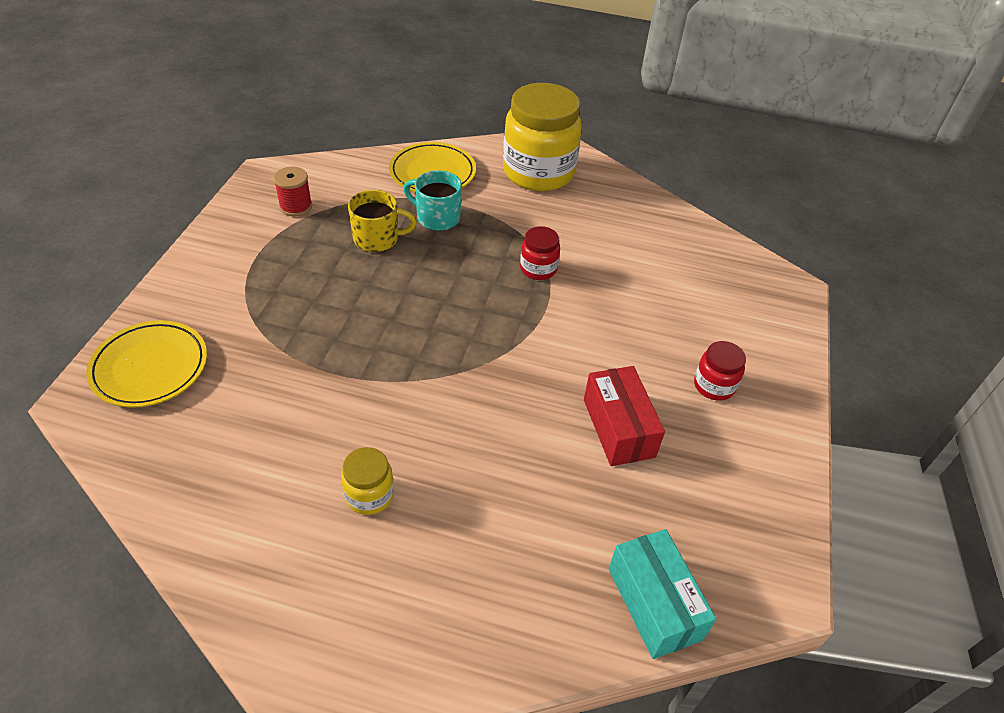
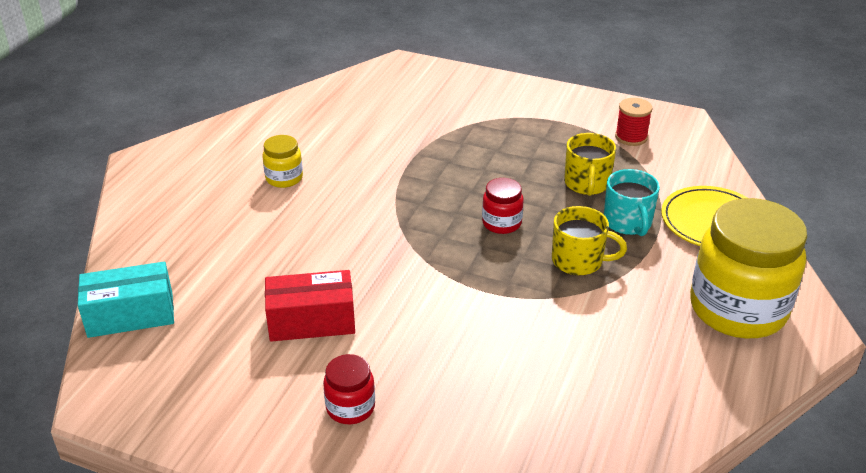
camera: 100 degrees right, 10 degrees down
yellow plate [86,320,207,408] -> none
turquoise mug [403,170,462,231] -> turquoise mug turned 135 degrees clockwise [604,169,660,236]
red jar [520,226,560,280] -> red jar moved to [482,178,524,234]
none -> yellow mug [552,206,627,276]

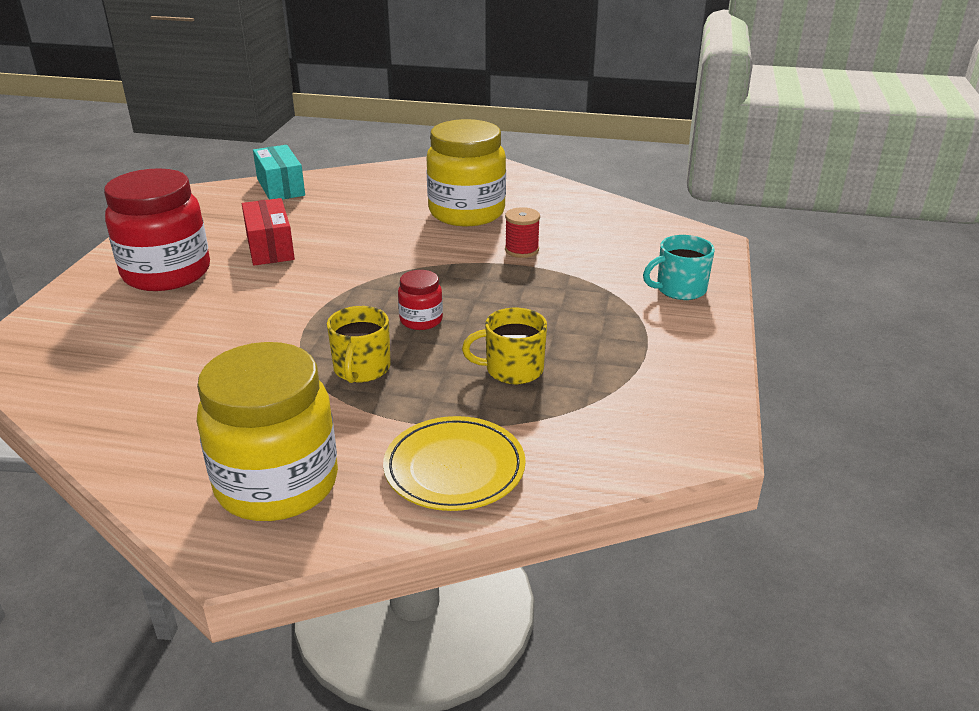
camera: 80 degrees right, 5 degrees down
yellow jar [262,135,303,188] -> yellow jar [427,119,506,226], size x2.20
red jar [323,354,375,424] -> red jar [104,168,210,291], size x2.20
turquoise mug [604,169,660,236] -> turquoise mug moved to [643,235,715,300]
red spool [615,98,653,146] -> red spool moved to [505,207,540,258]

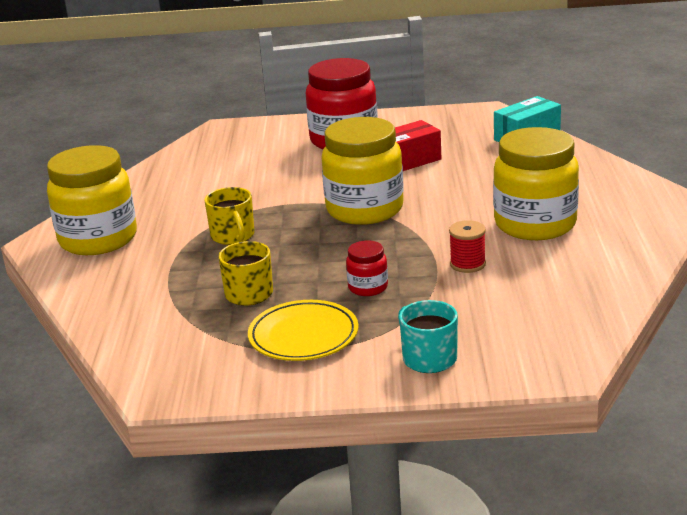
camera: 80 degrees right, 5 degrees down
yellow mug [327,306,391,383] -> yellow mug turned 105 degrees counterclockwise [204,187,255,245]
yellow plate [383,416,526,511] -> yellow plate moved to [248,300,358,361]
red jar [398,270,443,330] -> red jar moved to [346,240,388,296]
none -> yellow jar [321,117,404,225]

